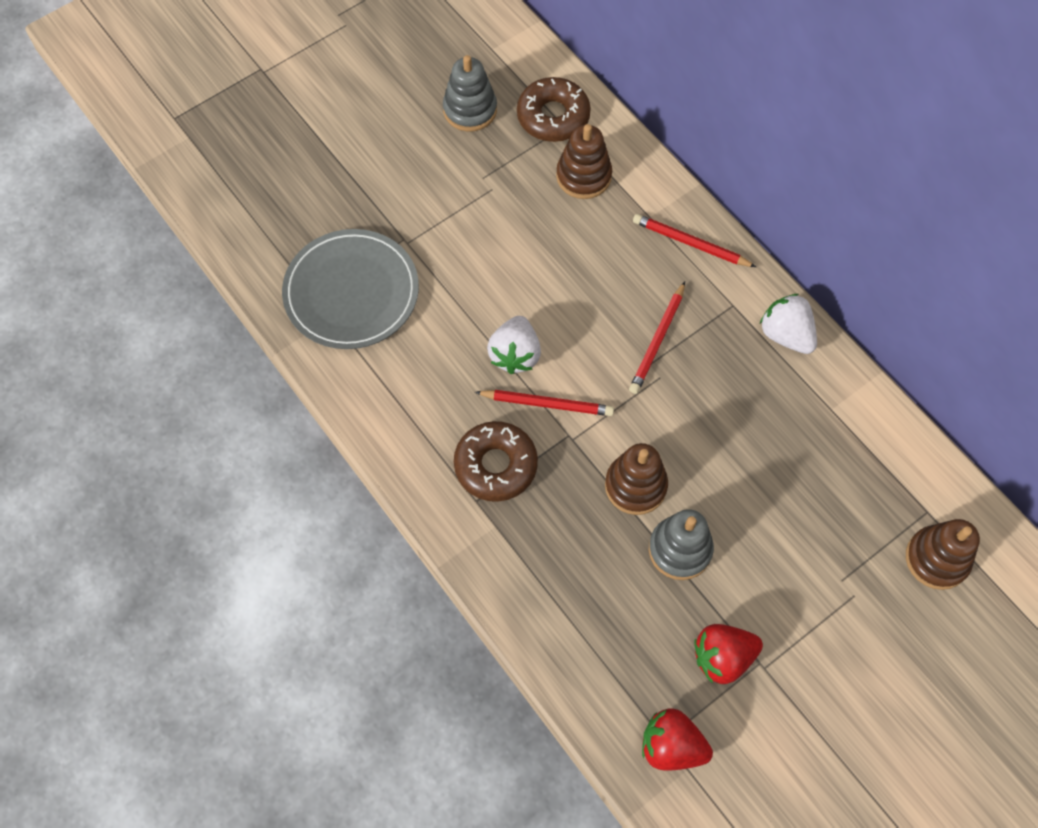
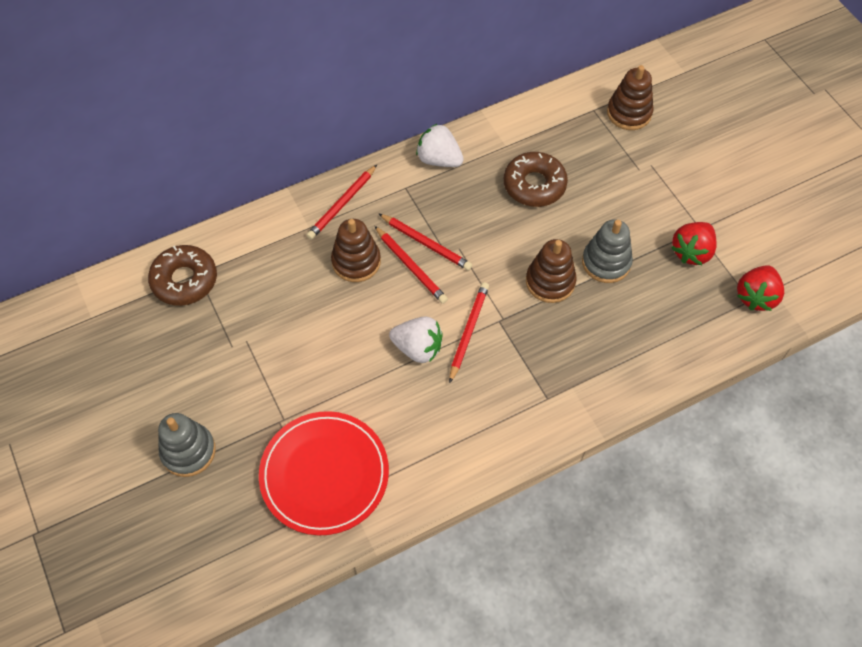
camera: 80 degrees left, 5 degrees down
grey plate [282,229,419,349] -> red plate [259,411,389,535]
grey stacking toy [443,55,497,132] -> grey stacking toy moved to [158,413,216,477]
brown donut [454,421,538,502] -> brown donut moved to [504,152,568,207]
brown stacking toy [556,124,612,199] -> brown stacking toy moved to [331,219,381,282]
red strawberry [694,624,763,684] -> red strawberry turned 45 degrees clockwise [671,222,717,265]
white strawberry [760,294,817,354] -> white strawberry turned 60 degrees clockwise [416,124,464,167]
none -> red pencil [375,226,448,304]

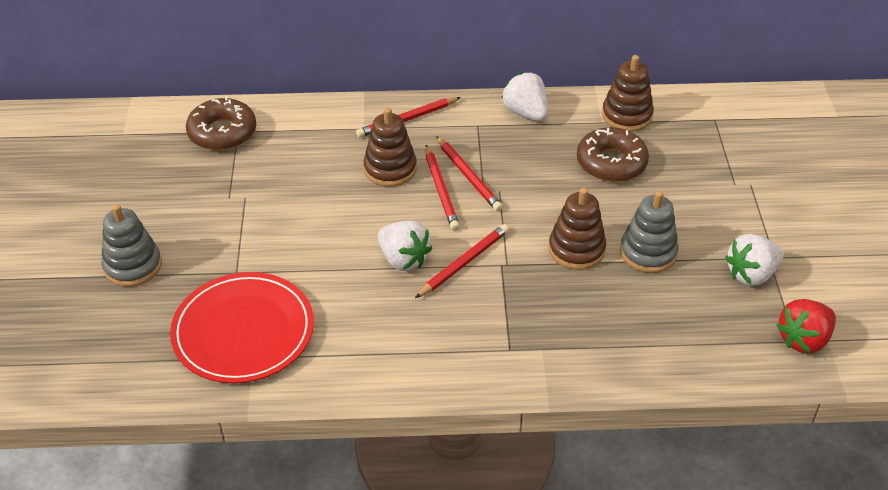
camera: 25 degrees right, 15 degrees down
brown stacking toy [607,65,653,130] -> brown stacking toy moved to [602,55,654,132]
red strawberry [671,222,717,265] -> white strawberry [725,234,784,286]

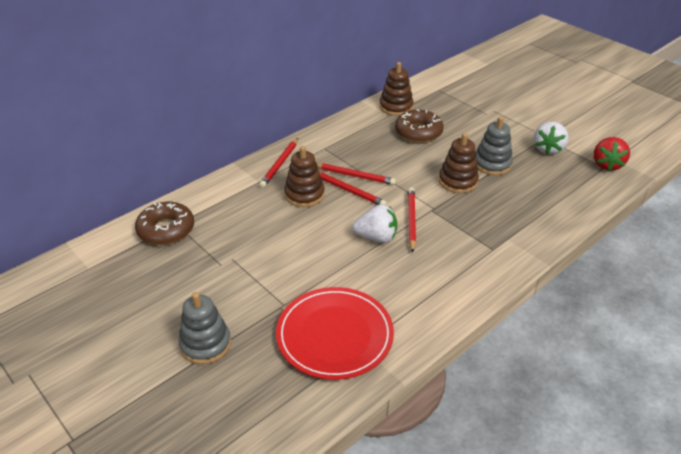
camera: 40 degrees left, 5 degrees down
white strawberry [502,72,548,121] -> none

